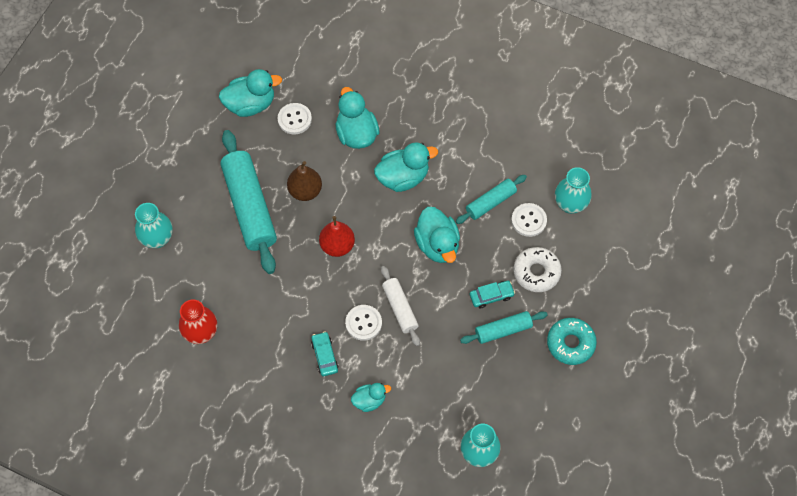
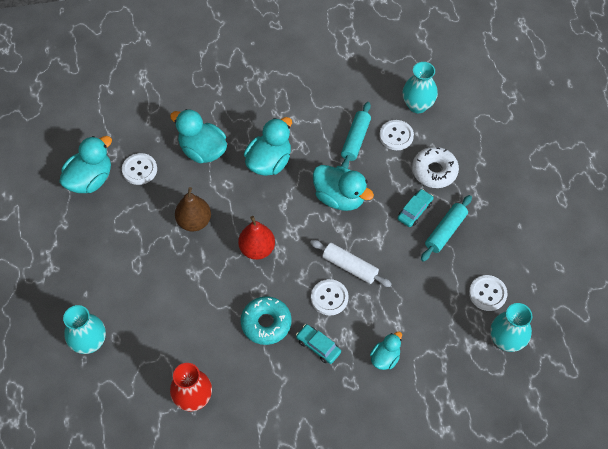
camera: 35 degrees left, 5 degrees down
turquoise rolling pin [221,130,277,274] -> none
turquoise donut [547,318,597,365] -> turquoise donut moved to [241,296,292,345]
none -> white button [469,275,508,311]

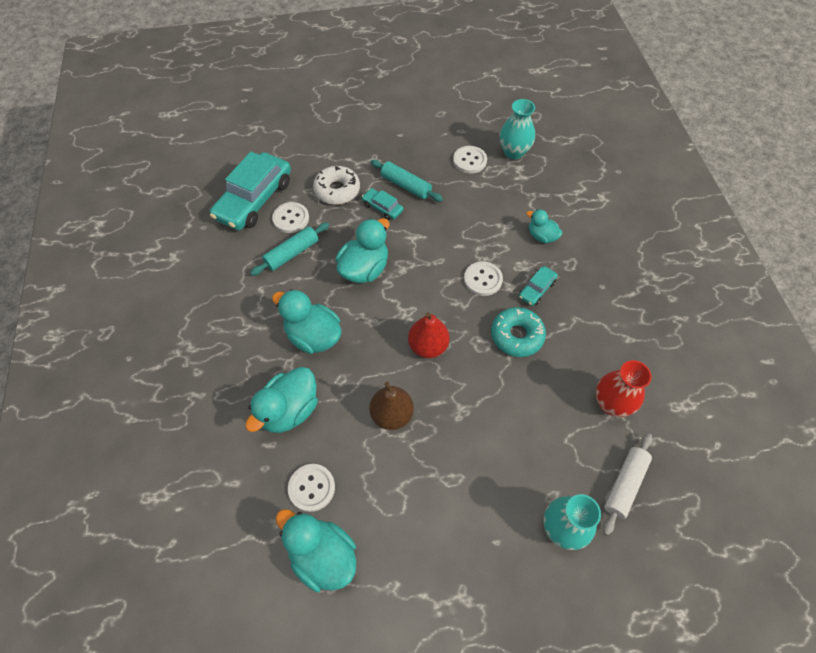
camera: 90 degrees left, 0 degrees up
white rolling pin [310,240,392,287] -> white rolling pin moved to [603,433,652,535]
turquoise rolling pin [341,102,371,168] -> turquoise rolling pin turned 60 degrees counterclockwise [250,222,329,276]
turquoise vase [402,62,438,113] -> turquoise car [210,152,291,230]

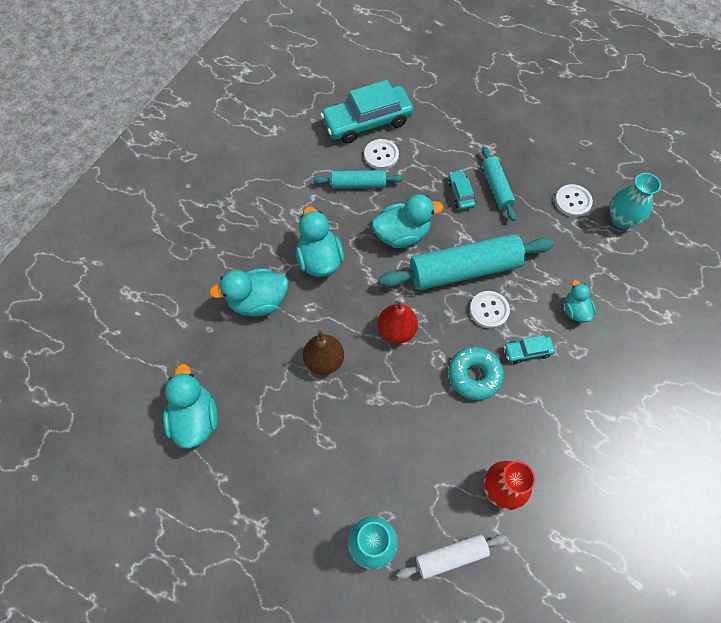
camera: 40 degrees right, 5 degrees up
white button [288,464,335,512] -> none
white donut [313,166,360,205] -> none
none -> turquoise rolling pin [379,234,554,290]

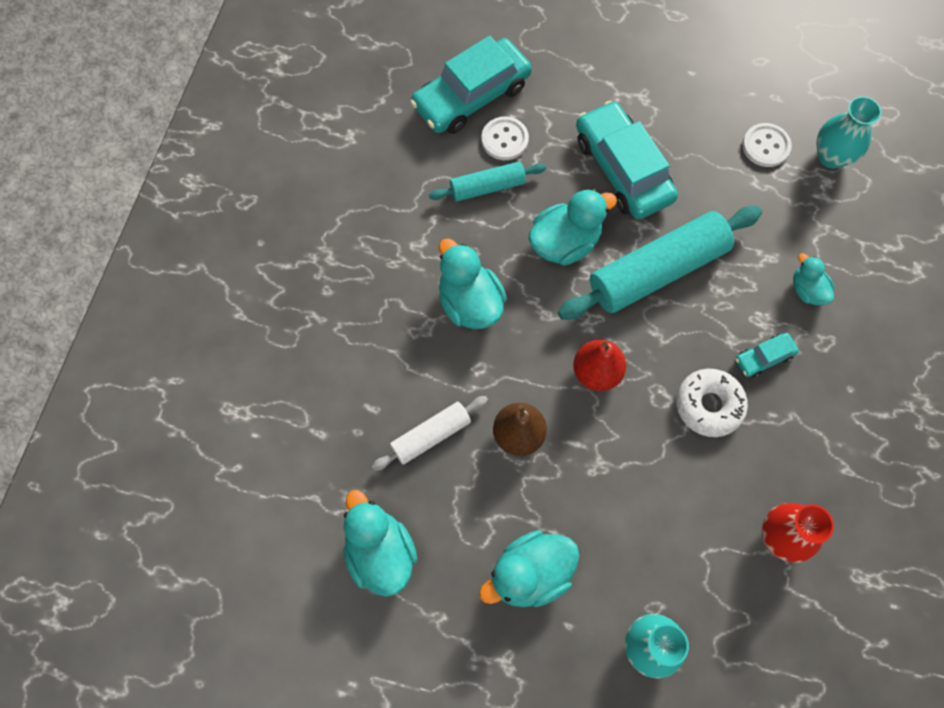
camera: 15 degrees left, 5 degrees up
turquoise duck [209,269,288,317] -> turquoise duck moved to [479,530,579,607]
white rolling pin [397,534,508,579] -> white rolling pin moved to [372,396,488,471]
turquoise car [448,170,475,210] -> turquoise car [576,101,678,219], size x2.17
turquoise donut [448,347,504,400] -> white donut [676,369,748,437]
white button [470,291,510,329] -> none
turquoise rolling pin [482,147,516,221] -> none

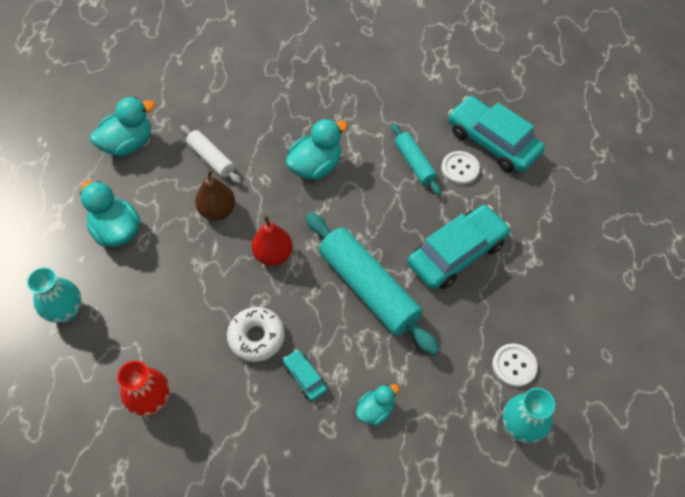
camera: 80 degrees right, 10 degrees down
turquoise duck [528,189,617,266] -> none

